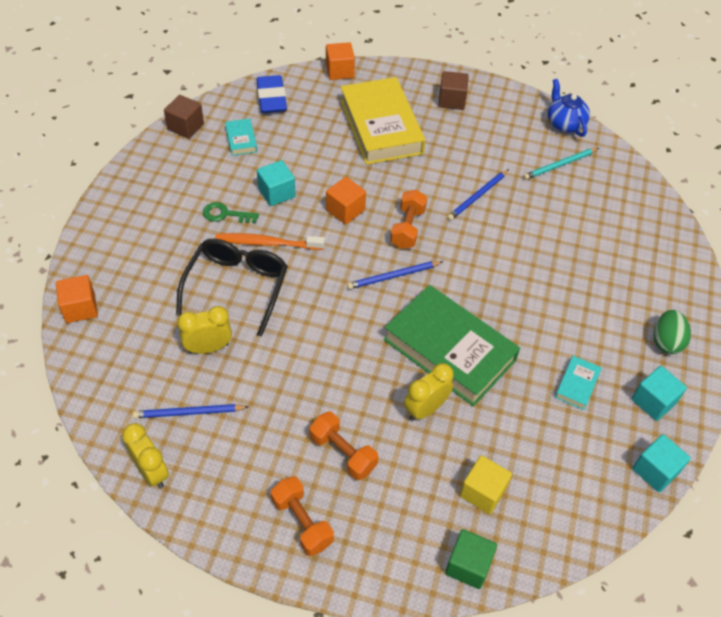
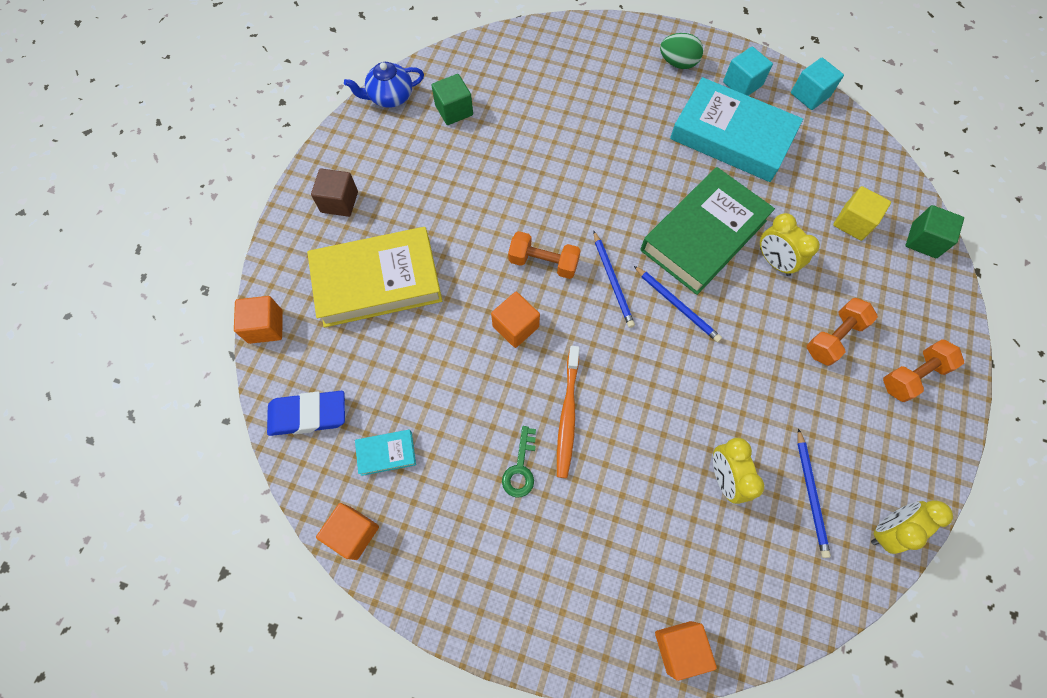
camera: 85 degrees left, 15 degrees up
brown cube [164,95,204,139] -> orange cube [316,503,379,560]
black glasses [176,239,288,337] -> none
turquoise cube [257,160,296,206] -> none
blue pencil [447,169,509,221] -> blue pencil moved to [634,266,722,342]
turquoise pencil [523,148,599,180] -> green cube [431,74,473,125]
turquoise book [555,356,602,410] -> turquoise book [670,77,803,182], size x2.37

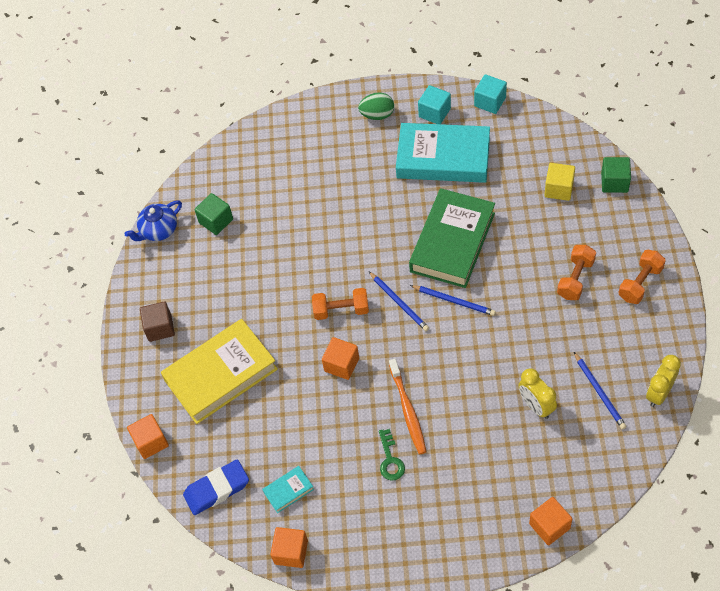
camera: 15 degrees left, 10 degrees down
yellow clock [760,213,820,276] -> none

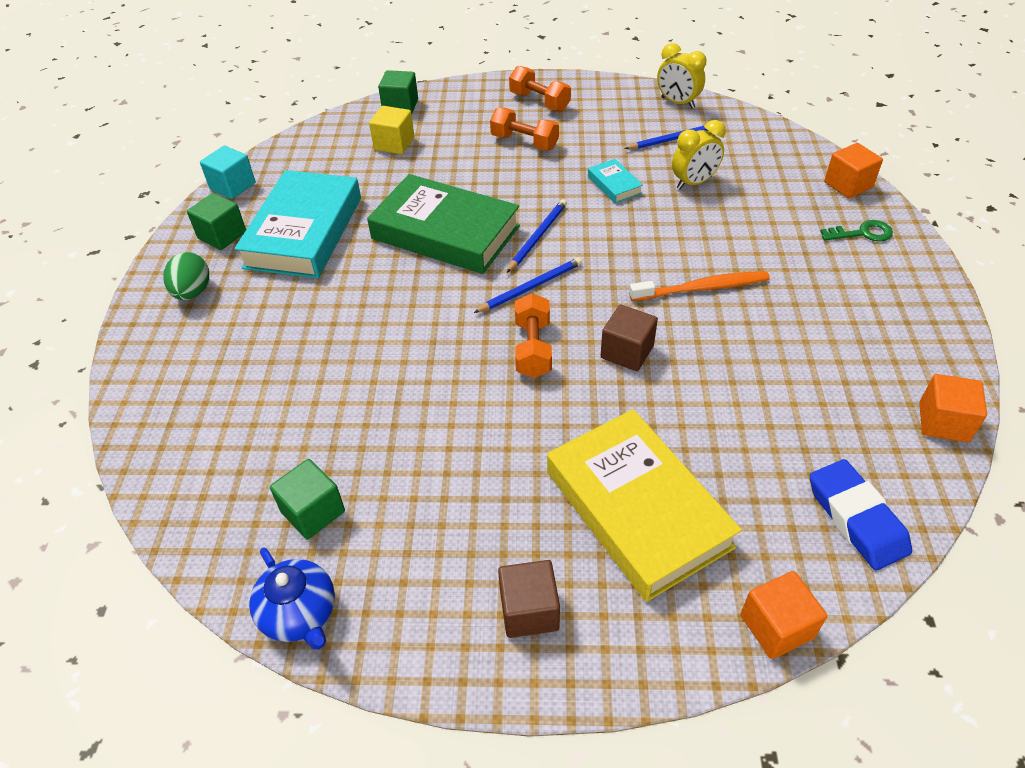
camera: 90 degrees left, 10 degrees down
turquoise book [262,466,314,513] -> turquoise book moved to [588,159,643,203]
orange cube [322,337,359,380] -> brown cube [601,305,658,371]
green key [379,429,405,481] -> green key moved to [820,220,893,242]
turquoise cube [418,85,451,124] -> green cube [187,193,246,250]

